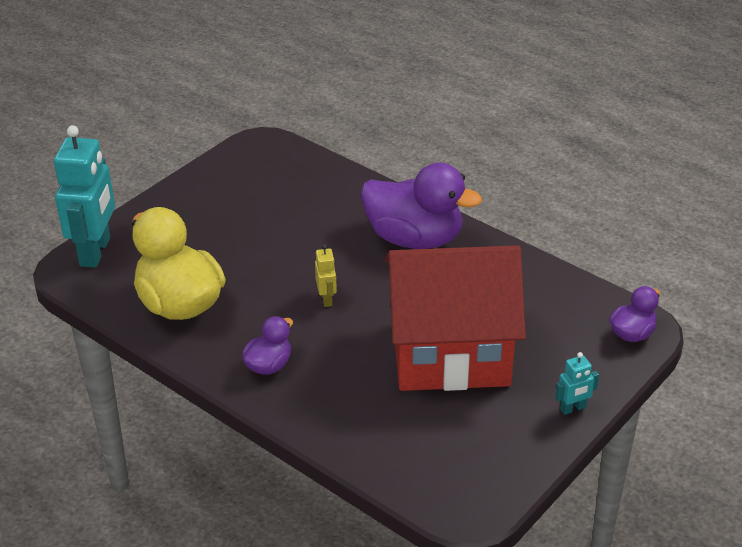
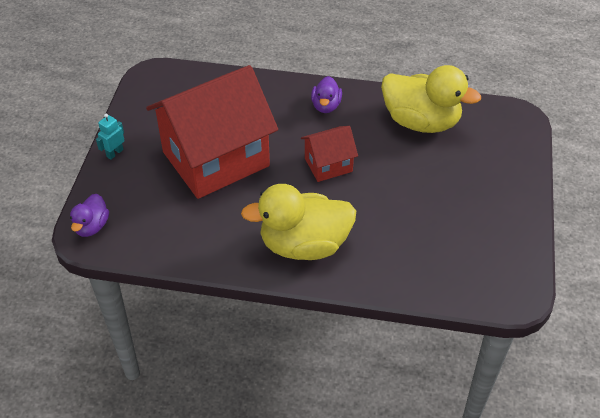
camera: 150 degrees right, 10 degrees up
turquoise robot [54,125,115,268] -> none
yellow robot [315,244,337,307] -> red house [301,126,358,182]
purple duck [361,162,482,249] -> yellow duck [241,184,356,260]

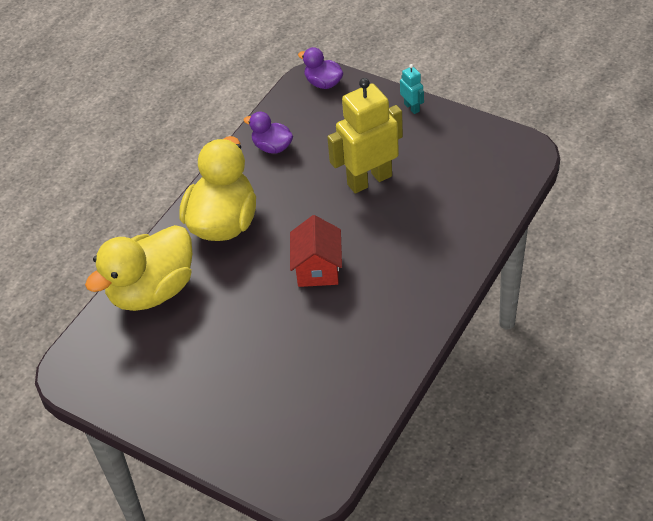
camera: 115 degrees right, 0 degrees up
red house [146,65,278,199] -> yellow robot [327,78,403,194]
purple duck [311,76,342,113] -> purple duck moved to [243,112,293,154]
yellow duck [381,65,481,133] -> yellow duck moved to [85,225,192,311]

